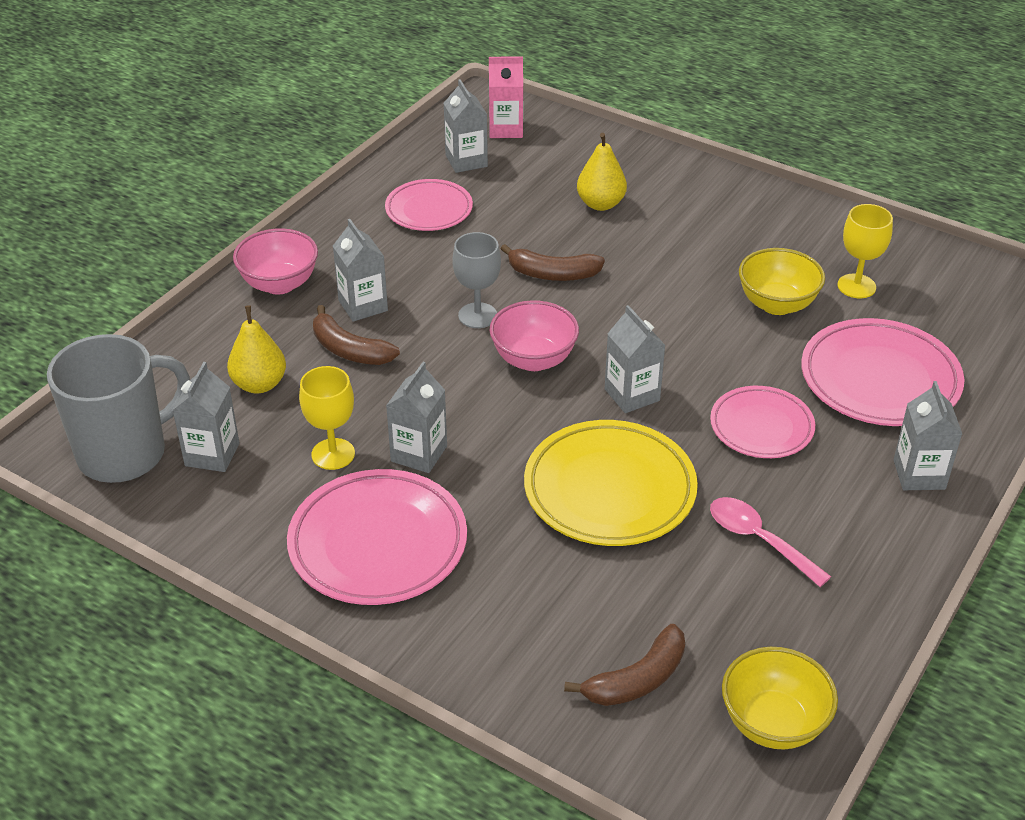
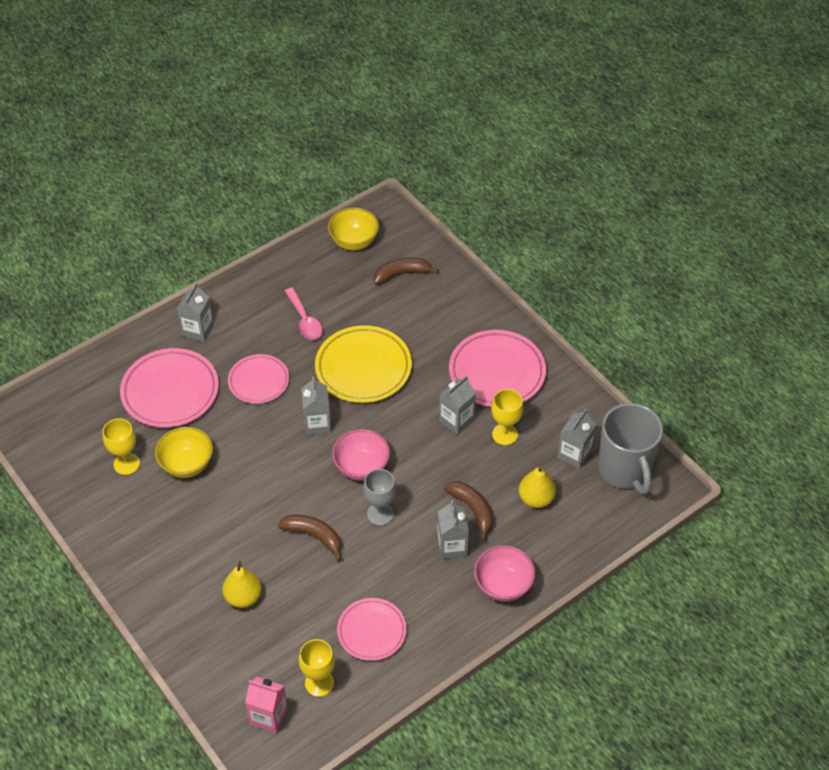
camera: 160 degrees left, 10 degrees up
grey mug [47,334,190,483] -> grey mug turned 90 degrees counterclockwise [598,403,663,494]
grey carton [444,79,488,173] -> yellow goblet [299,639,335,697]

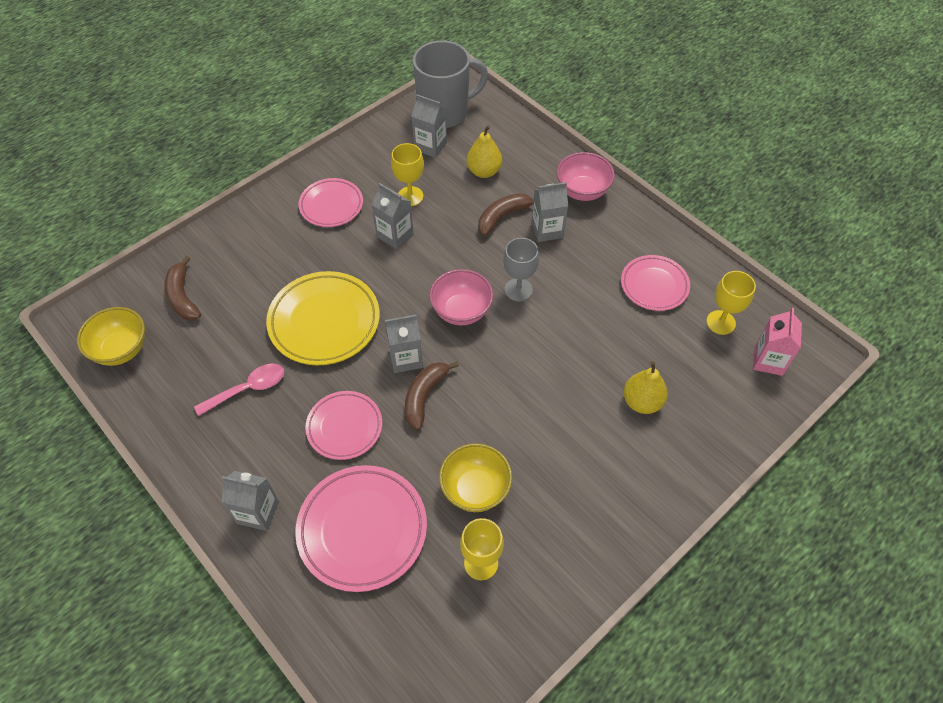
camera: 95 degrees left, 5 degrees up
brown banana [278,515,342,561] -> brown banana moved to [405,361,459,430]
pink plate [449,330,546,407] -> pink plate [298,178,363,227], size x0.63

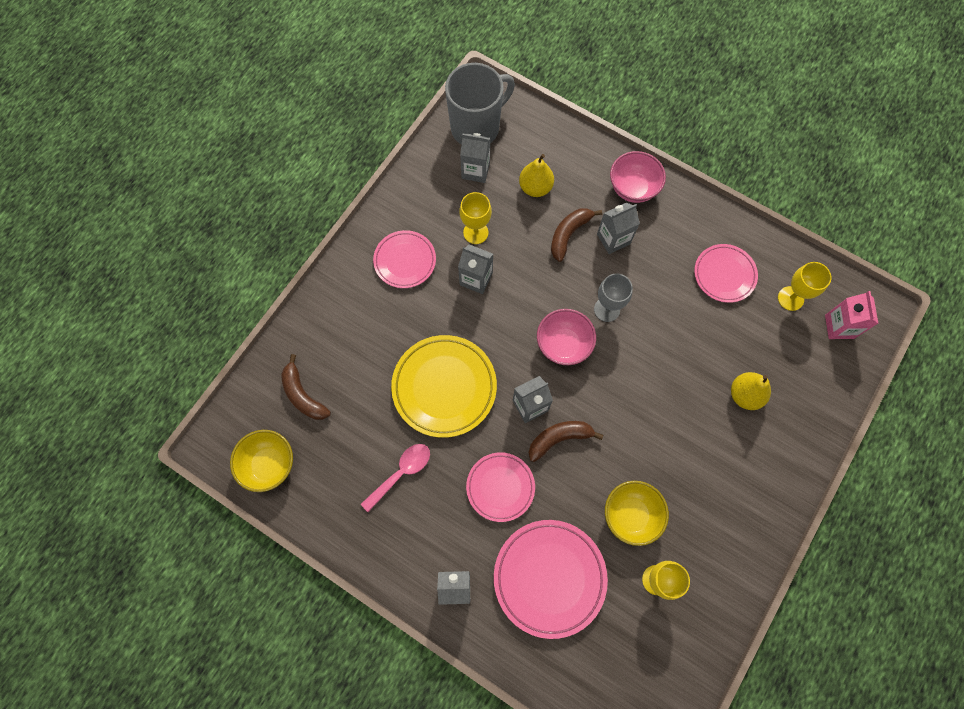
camera: 15 degrees left, 15 degrees up
brown banana [405,361,459,430] -> brown banana turned 60 degrees clockwise [529,421,603,462]

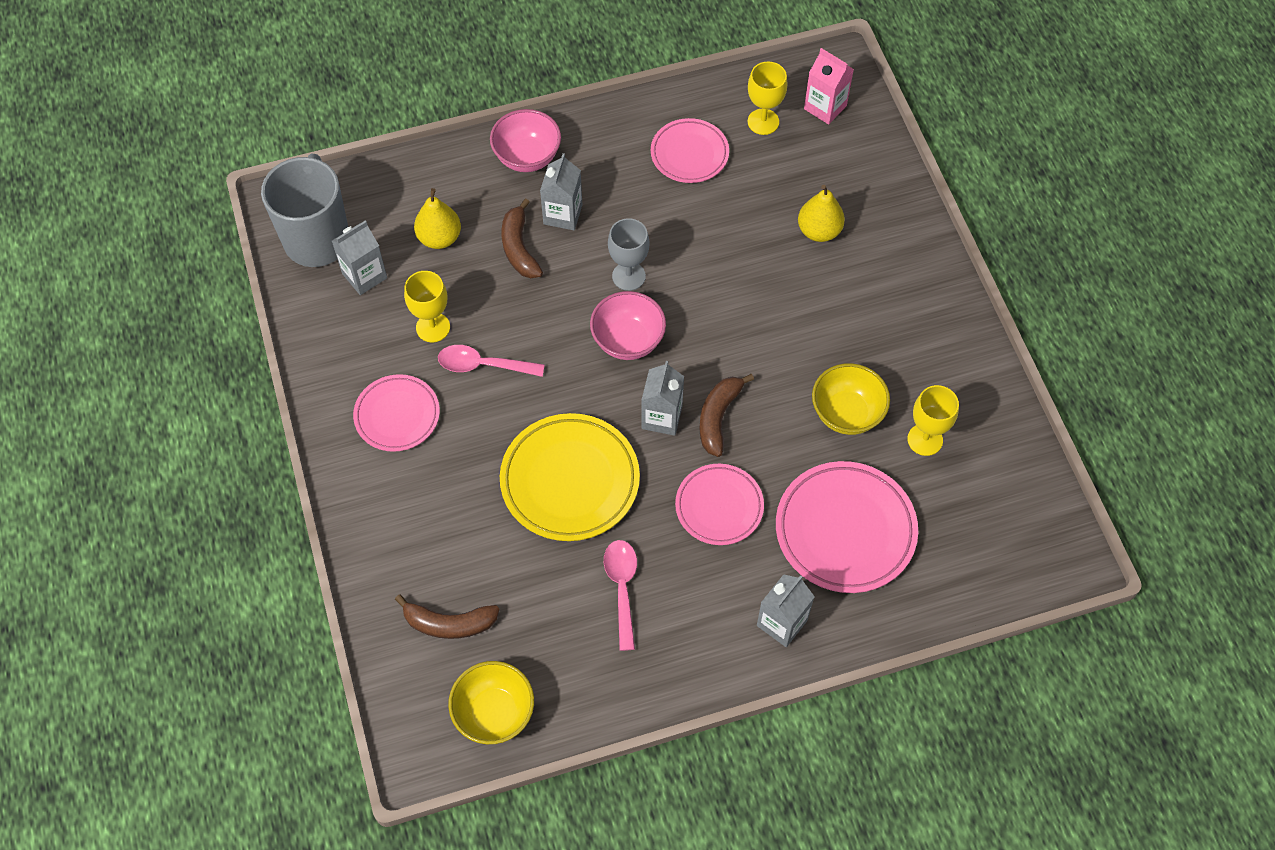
camera: 50 degrees left, 10 degrees down
grey carton [458,244,493,294] -> pink spoon [438,345,545,377]

